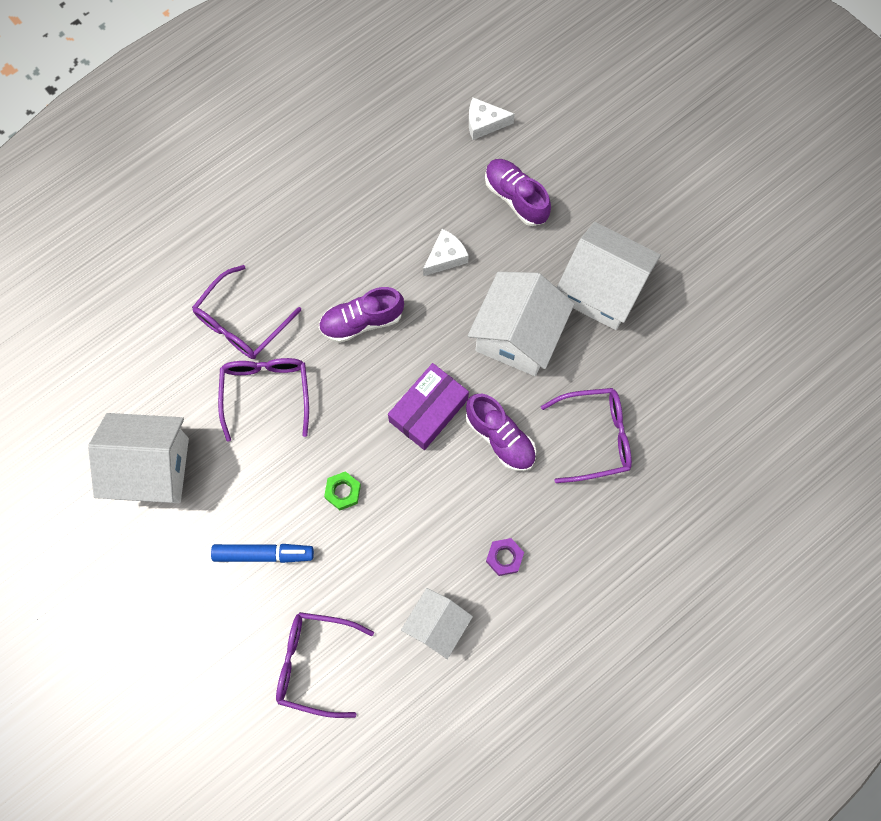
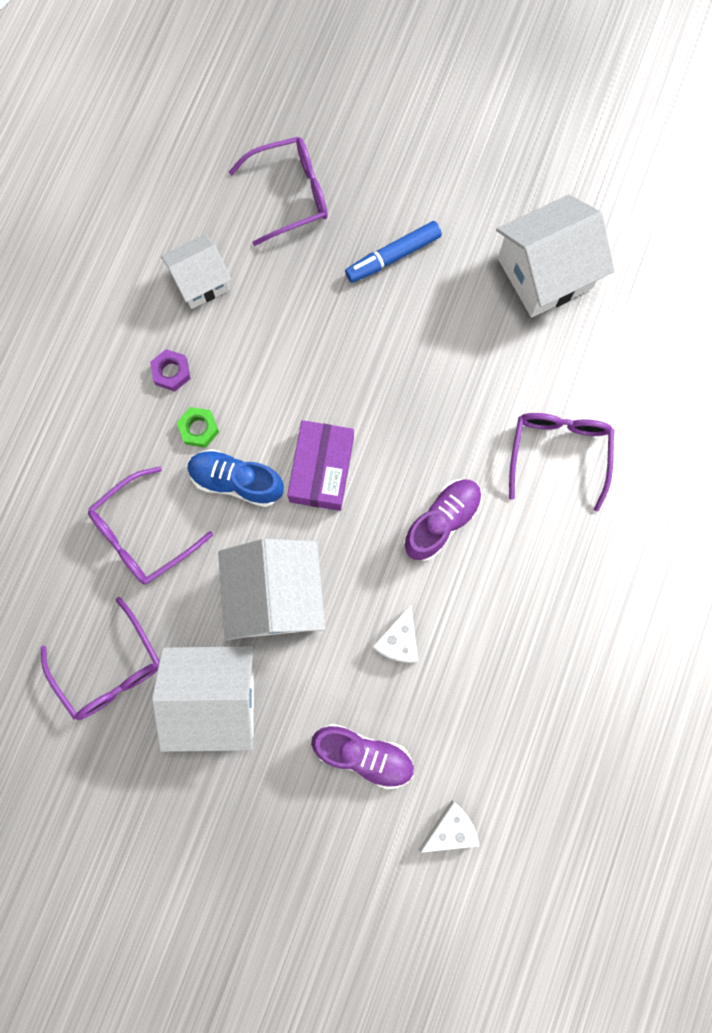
camera: 150 degrees right, 5 degrees up
purple glasses [218,358,309,442] -> purple glasses moved to [41,597,159,720]
green nut [324,471,361,510] -> green nut moved to [177,407,219,448]
white house [401,588,473,659] -> white house turned 60 degrees clockwise [161,234,231,309]
purple shoe [466,394,536,471] -> blue shoe [187,449,284,507]

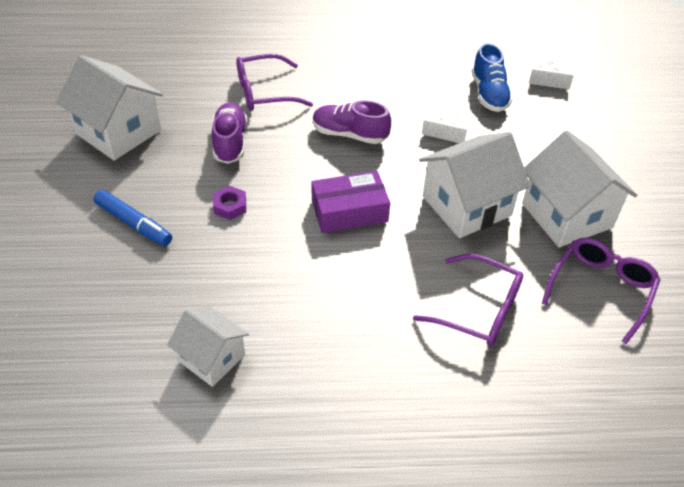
camera: 115 degrees left, 30 degrees down
purple nut [150,349,191,391] -> purple nut moved to [213,186,246,220]
green nut [177,407,219,448] -> none
blue shoe [187,449,284,507] -> blue shoe moved to [471,43,513,112]
purple glasses [229,137,328,246] -> none
purple shoe [311,724,414,789] -> purple shoe moved to [212,102,247,164]

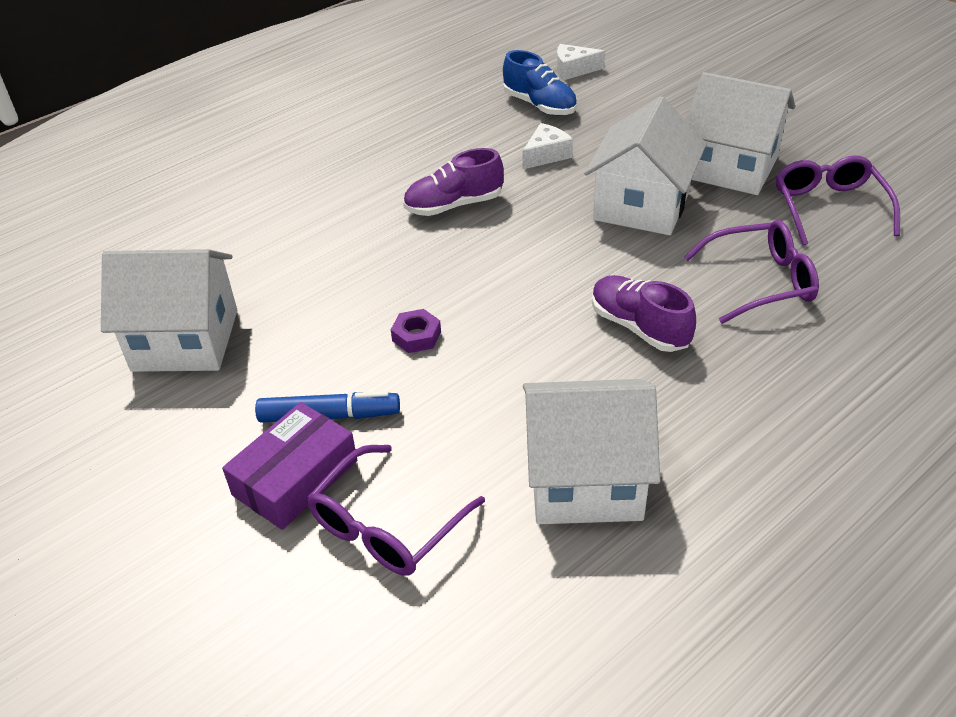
camera: 35 degrees left, 5 degrees down
white house [167,306,249,387] -> white house [523,379,660,524], size x1.64
purple shoe [212,102,247,164] -> purple shoe moved to [592,275,696,352]
purple glasses [236,54,313,111] -> purple glasses moved to [307,445,485,576]
purple box [311,171,390,233] -> purple box moved to [222,402,357,530]

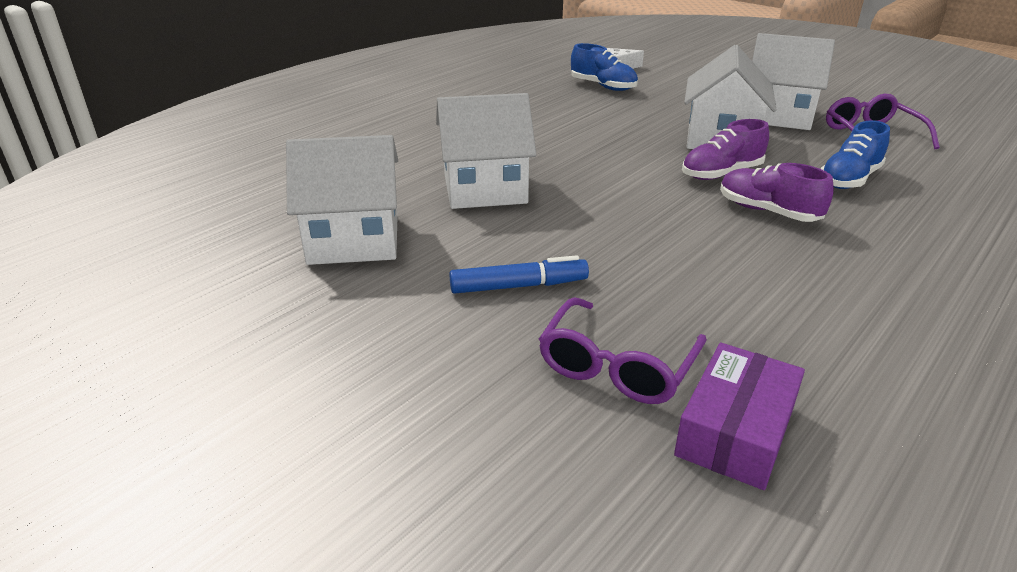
camera: 10 degrees left, 10 degrees down
purple box [222,402,357,530] -> purple box moved to [674,342,805,490]
purple nut [391,309,441,353] -> none
purple shoe [403,148,504,216] -> purple shoe moved to [682,119,769,180]
white cheese [523,123,573,169] -> none
white house [523,379,660,524] -> white house moved to [436,93,537,209]
purple glasses [684,220,819,324] -> blue shoe [821,121,890,189]

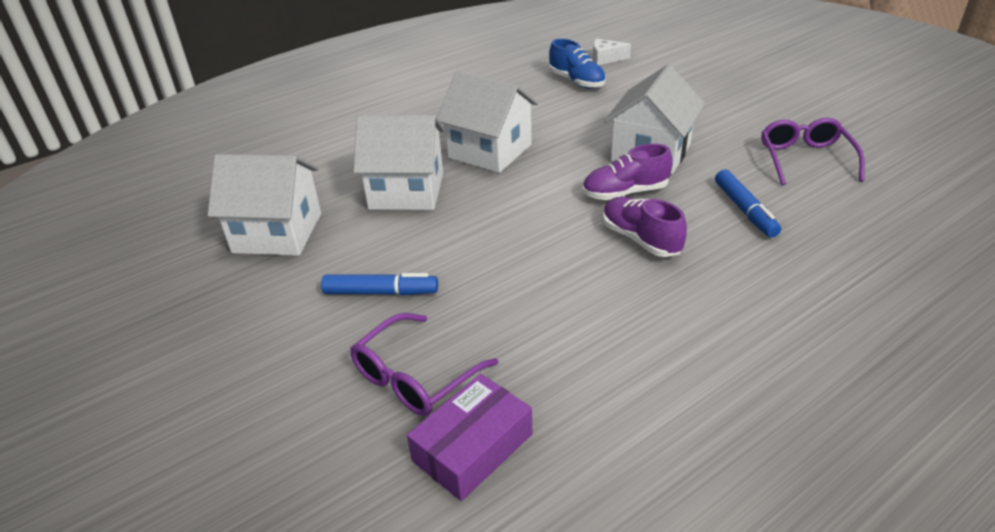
camera: 15 degrees right, 5 degrees up
white house [752,33,835,130] -> white house moved to [437,72,538,173]
blue shoe [821,121,890,189] -> blue marker [715,170,781,238]

